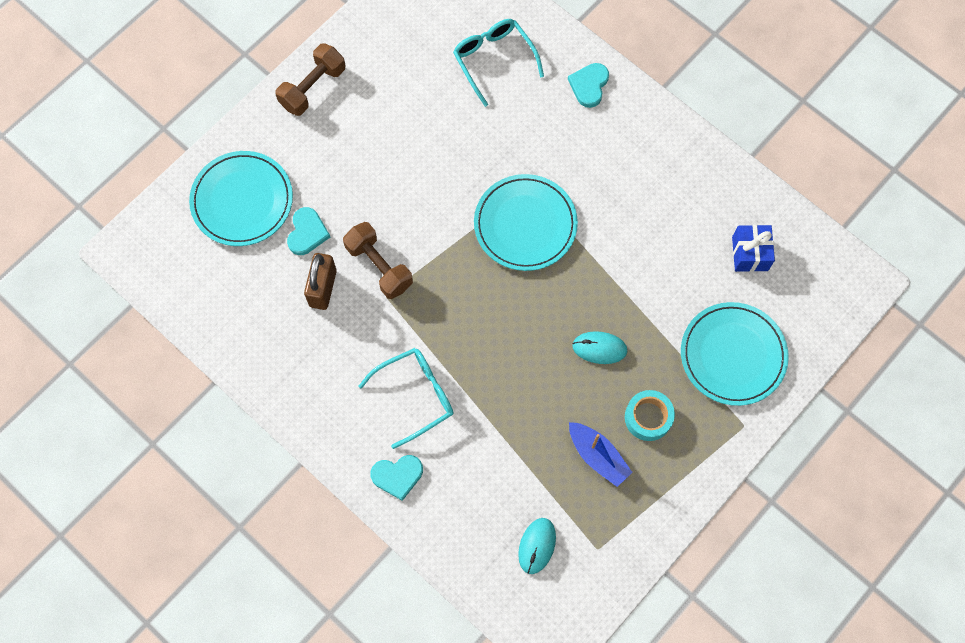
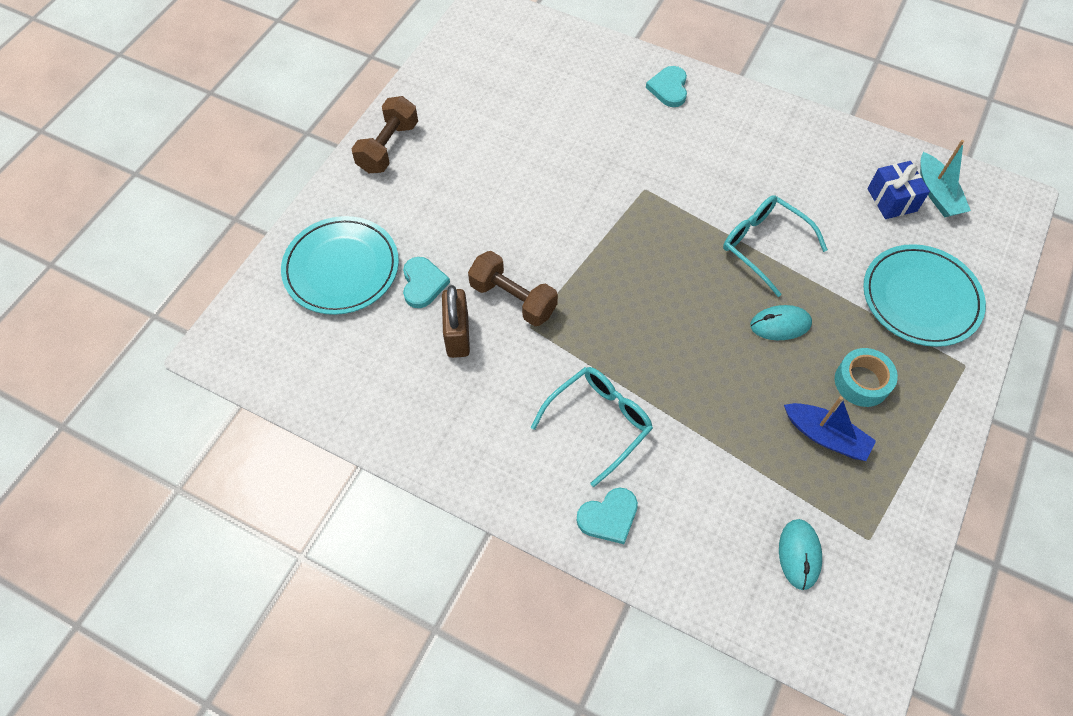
camera: 15 degrees left, 10 degrees down
turquoise glasses [453,19,544,107] -> turquoise glasses moved to [723,195,828,297]
turquoise plate [474,174,578,271] -> none
none -> turquoise boat [920,140,971,218]

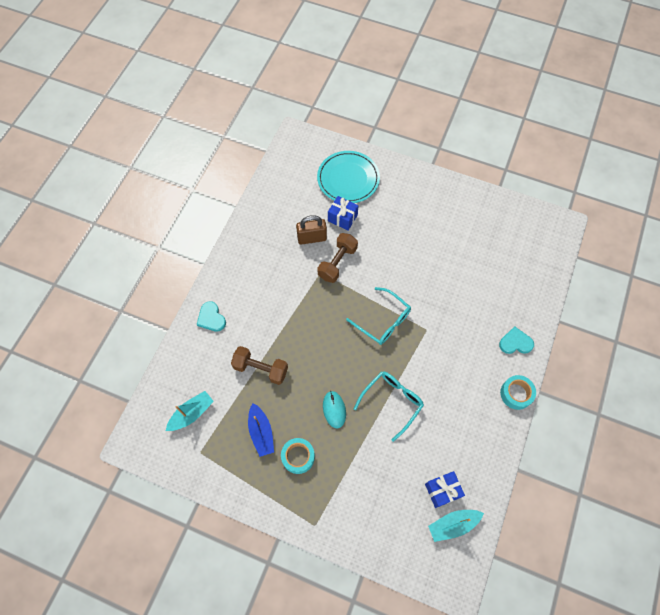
camera: 85 degrees right, 5 degrees up
brown dumbbell [352,96,418,173] -> brown dumbbell moved to [231,346,288,385]
turquoise heart [403,257,450,308] -> blue gift [328,196,358,230]
turquoise glasses [531,367,653,487] -> turquoise glasses moved to [346,287,411,345]
turquoise mouse [779,519,822,590] -> turquoise boat [166,391,214,431]
blue boat [784,396,876,461] -> blue boat turned 45 degrees counterclockwise [248,403,274,457]
turquoise plate [863,244,986,347] -> none
none -> turquoise tape [500,375,536,410]

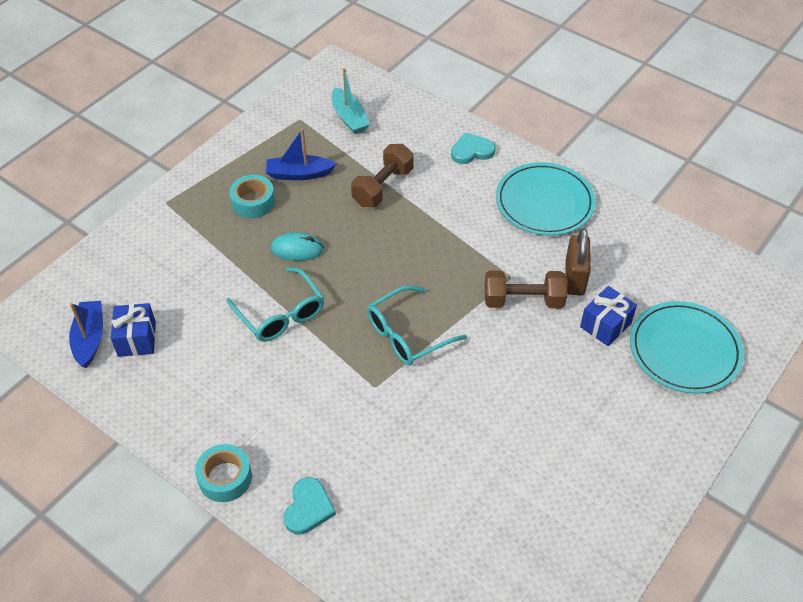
camera: 105 degrees right, 15 degrees down
brown dumbbell [317,233,358,283] -> brown dumbbell turned 45 degrees counterclockwise [485,270,567,308]
turquoise boat [428,510,484,542] -> blue boat [69,301,103,368]
none -> turquoise plate [496,162,596,236]

